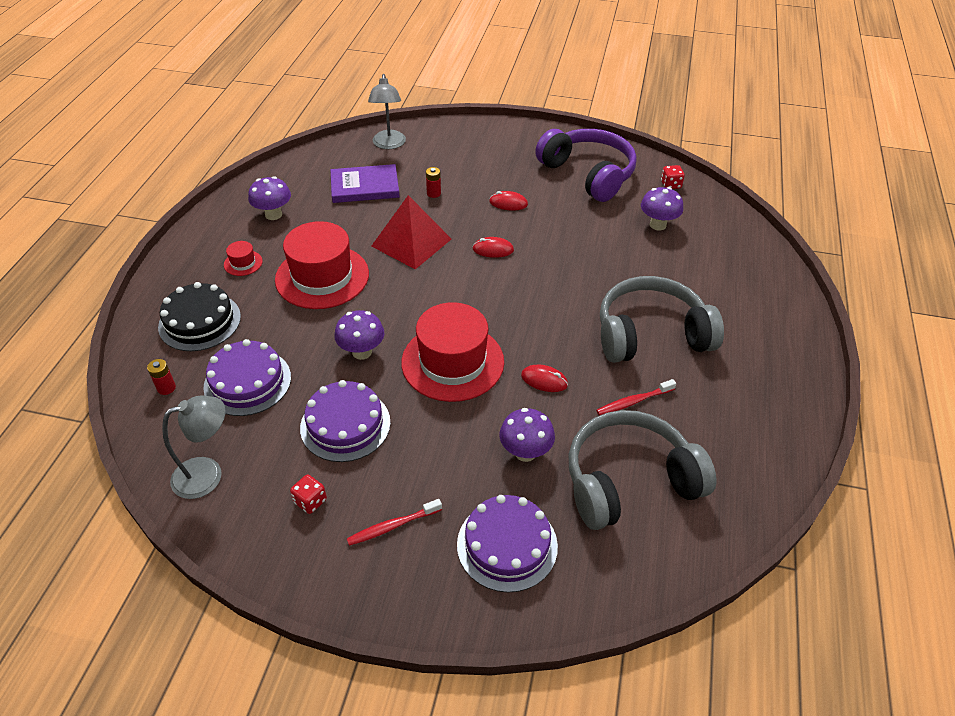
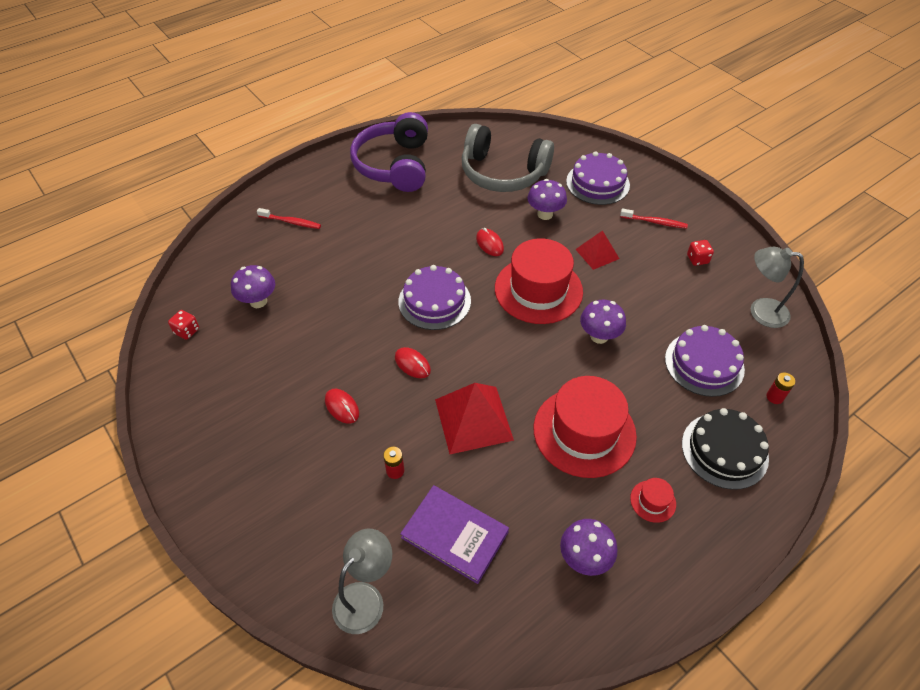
camera: 140 degrees left, 5 degrees up
purple cake [300,380,391,462] -> purple cake moved to [398,265,471,330]
purple headphones [535,129,637,202] -> purple headphones moved to [350,112,428,192]
red toothbrush [596,379,676,416] -> red toothbrush moved to [257,208,321,229]
grey headphones [600,276,724,363] -> none
none -> red pyramid [575,230,620,270]

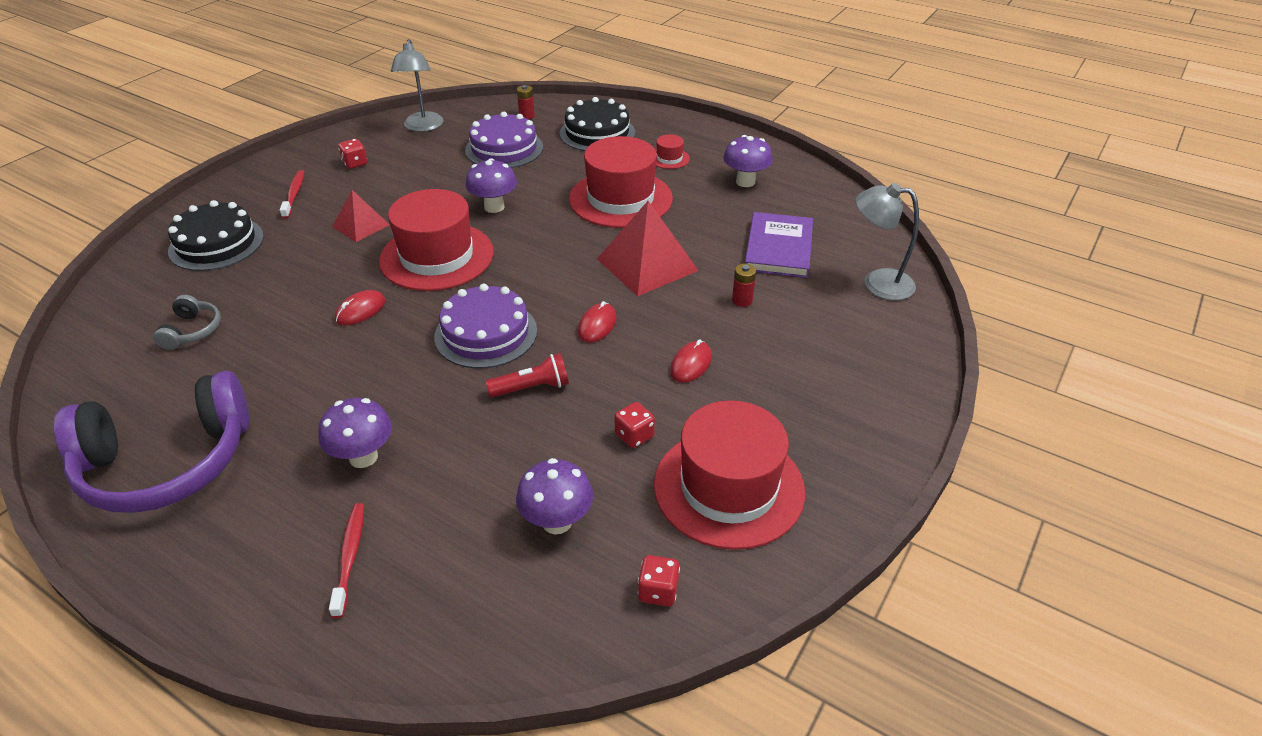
camera: 110 degrees left, 10 degrees down
grey headphones [462,124,554,192] -> grey headphones [153,295,221,350], size x0.43
purple mushroom [528,179,567,220] -> purple mushroom moved to [318,398,392,468]
purple cake [566,151,630,205] -> black cake [168,200,264,271]
none -> red flashlight [486,353,569,397]
none -> red dice [614,402,655,448]
none -> red hat [654,400,805,550]

